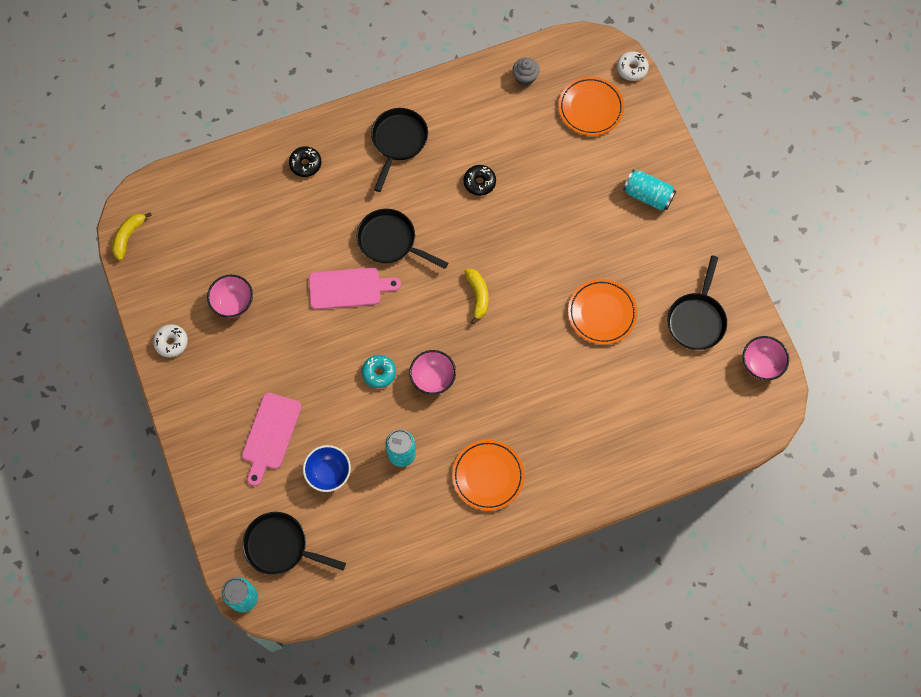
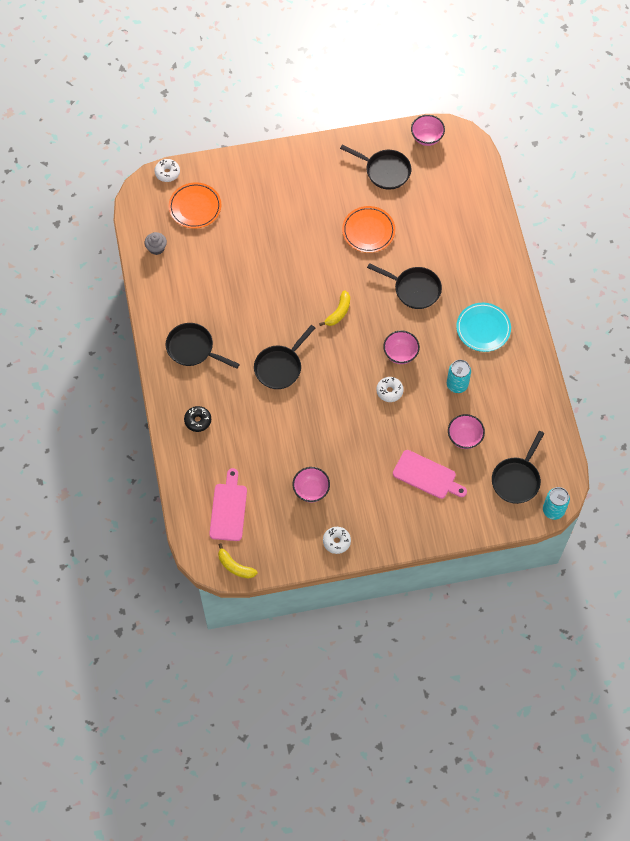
camera: 80 degrees left, 5 degrees down
blue bowl [303,445,351,492] -> pink bowl [448,414,485,449]
pink cutting board [309,267,401,310] -> pink cutting board moved to [209,468,247,541]
turquoise donut [362,355,396,388] -> white donut [376,377,403,402]
orange plate [452,440,525,511] -> turquoise plate [456,303,511,352]
black donut [464,165,496,196] -> none
yellow banana [465,269,489,325] -> yellow banana turned 120 degrees clockwise [319,290,350,326]
turquoise can [623,170,676,210] -> none
none -> black pan [367,263,442,309]

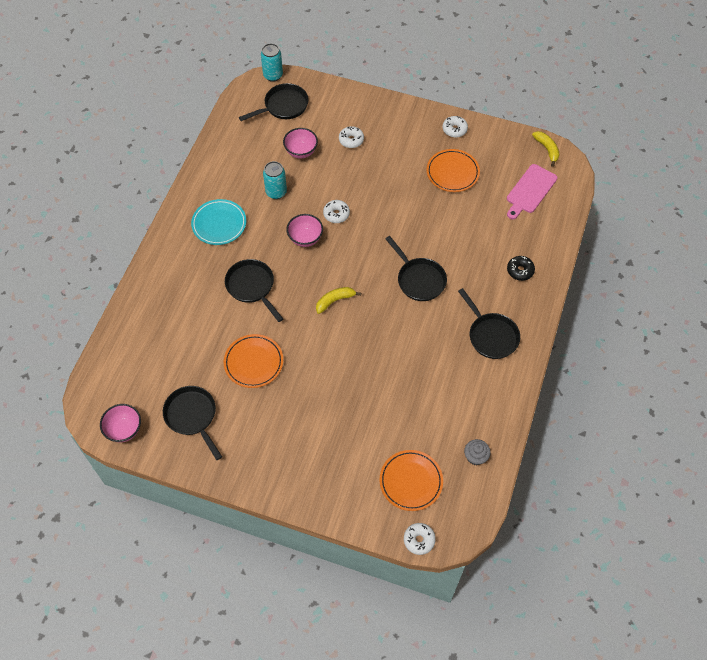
camera: 150 degrees left, 5 degrees down
black pan [254,325,315,389] -> black pan turned 75 degrees clockwise [386,236,447,301]
pink bowl [293,467,330,502] -> orange plate [426,149,480,192]
pink cutting board [393,450,467,499] -> white donut [339,126,364,148]

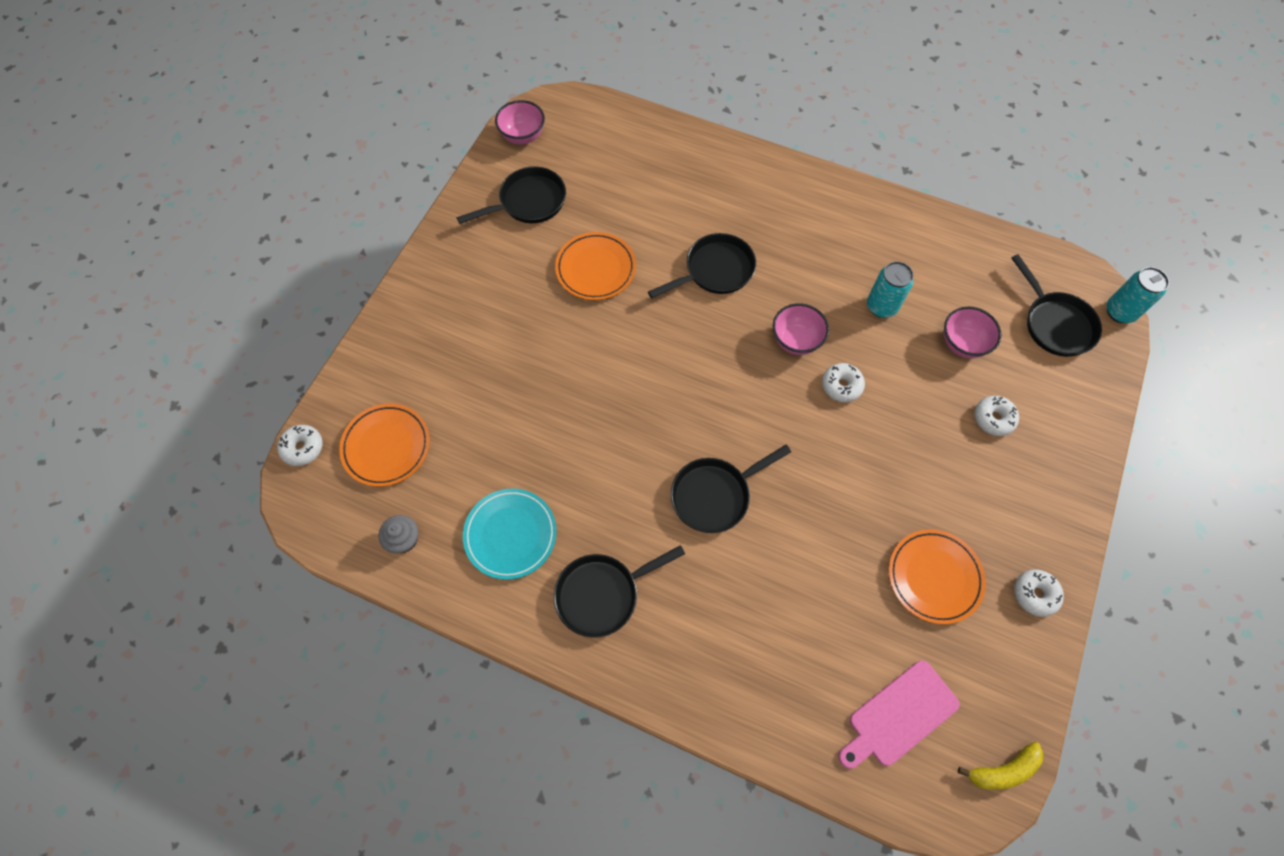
camera: 95 degrees right, 5 degrees up
turquoise plate [191,199,246,245] -> turquoise plate moved to [463,489,557,580]
yellow banana [316,287,361,314] -> none
pink cutting board [507,164,557,219] -> pink cutting board turned 75 degrees counterclockwise [838,660,960,769]
black donut [507,256,535,281] -> none

